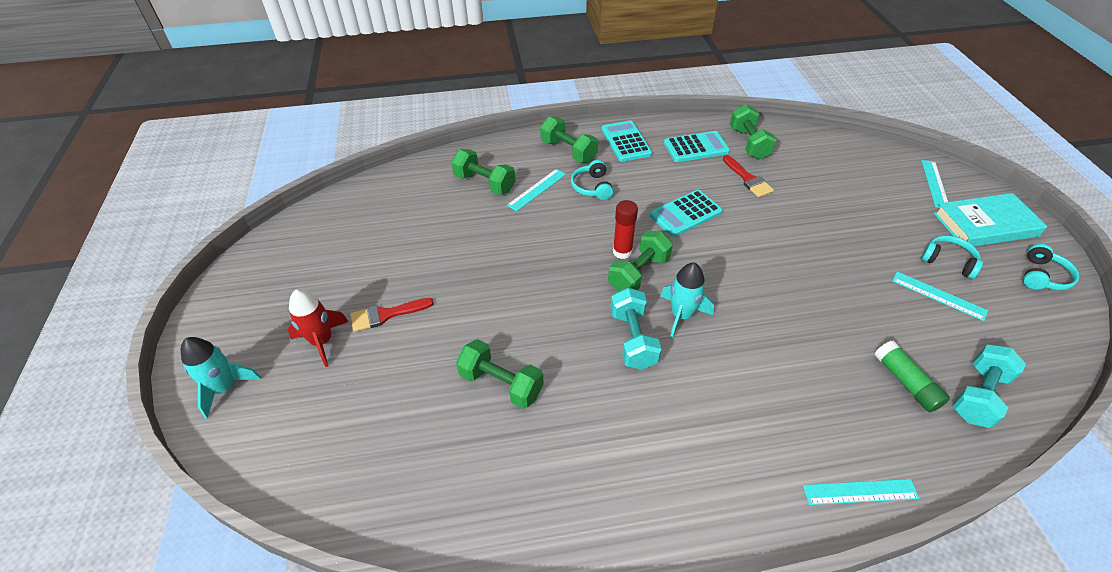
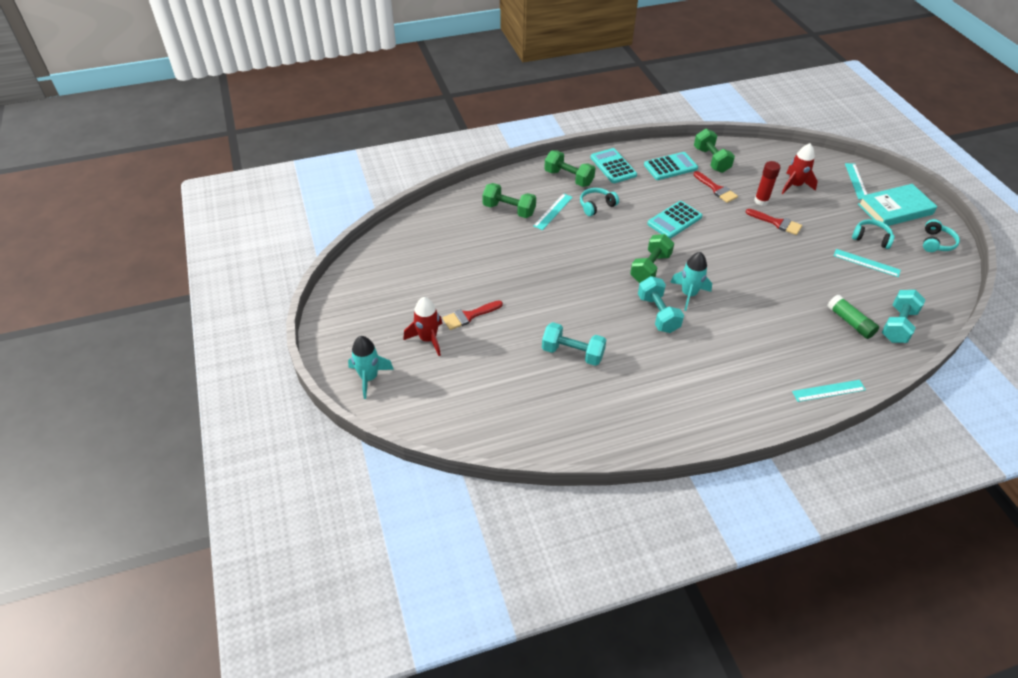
camera: 10 degrees left, 0 degrees up
green dumbbell [456,339,544,409] -> turquoise dumbbell [542,322,606,366]
turquoise headphones [571,160,613,200] -> turquoise headphones turned 75 degrees clockwise [580,188,619,216]
red glue stick [613,200,638,259] -> red glue stick moved to [754,161,780,206]
none -> red brush [746,209,802,235]
none -> red rocket [781,143,818,194]

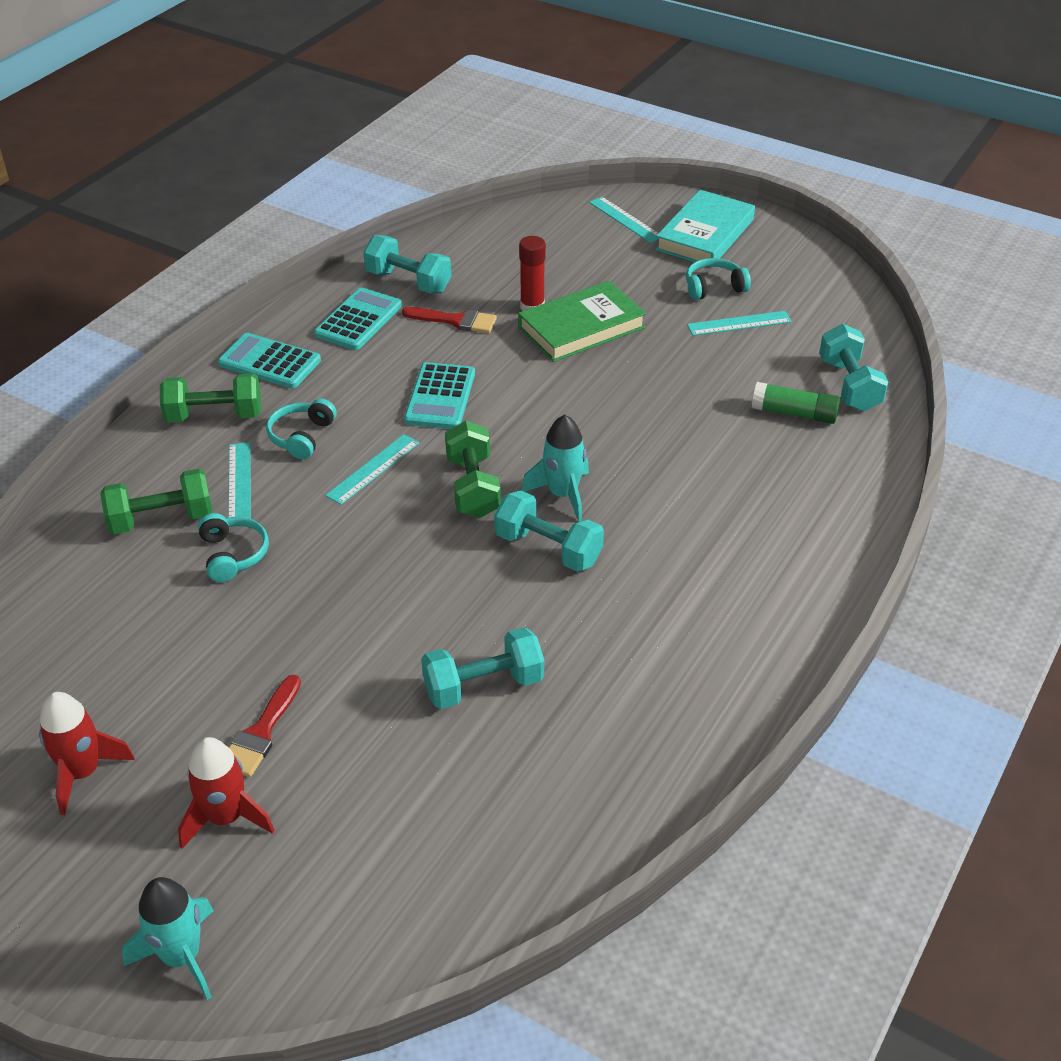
camera: 40 degrees left, 5 degrees down
green dumbbell [694,129,735,173] -> turquoise dumbbell [363,235,451,293]
red brush [746,209,802,235] -> green book [518,281,646,362]
red rocket [781,143,818,194] -> red rocket moved to [39,692,135,815]
turquoise ruler [792,380,866,402] -> turquoise ruler moved to [325,434,419,505]
turquoise headphones [923,219,960,252] -> turquoise headphones moved to [198,513,269,582]

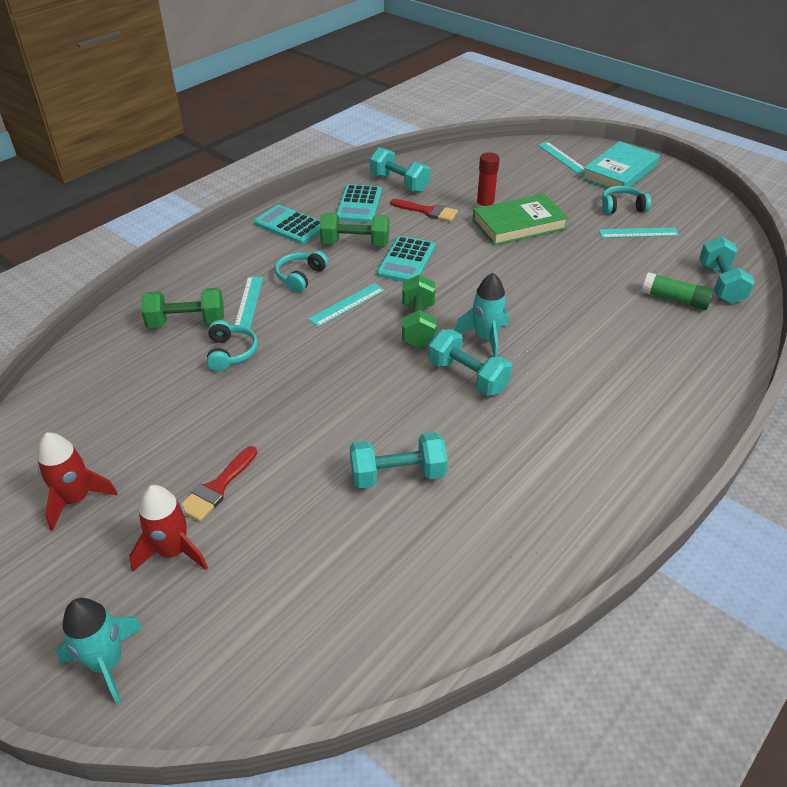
camera: 10 degrees right, 0 degrees up
green dumbbell [160,373,261,423] -> green dumbbell moved to [319,213,389,246]
turquoise calculator [314,287,402,350] -> turquoise calculator turned 150 degrees clockwise [336,184,382,223]

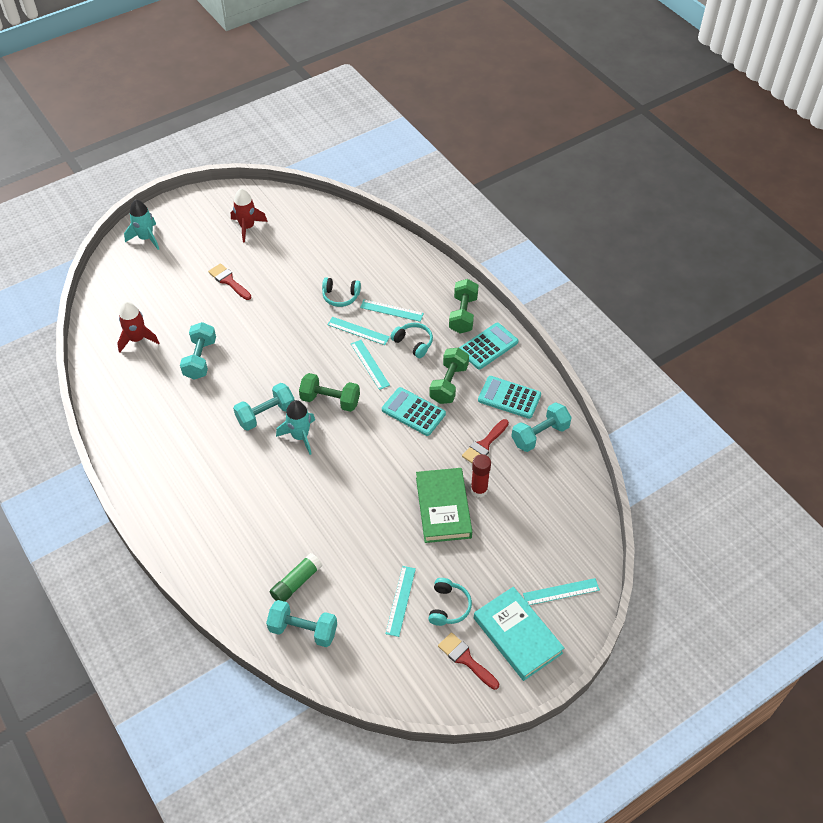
camera: 105 degrees right, 10 degrees up
red rocket [129,485,208,571] -> red rocket moved to [117,302,159,353]
green dumbbell [141,288,224,328] -> green dumbbell moved to [449,279,479,333]
none -> turquoise ruler [327,317,390,345]
none -> red brush [438,632,499,690]

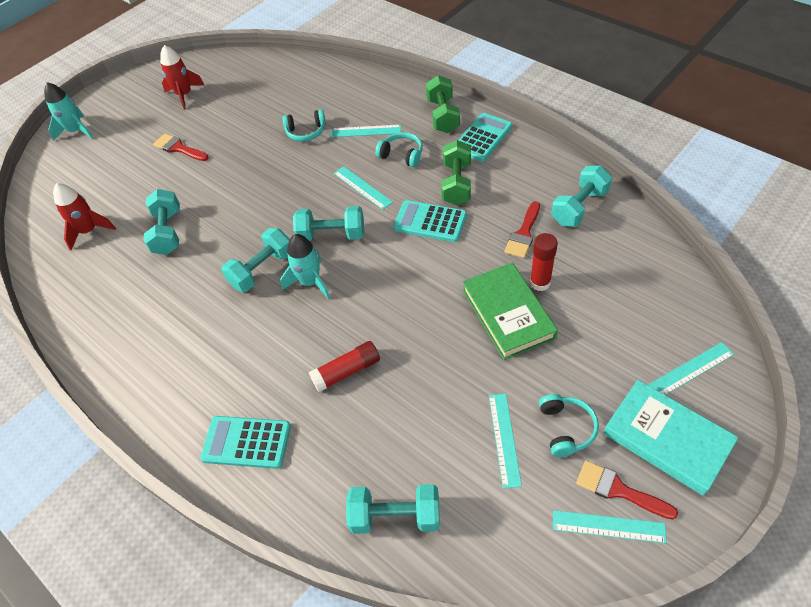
camera: 10 degrees left, 0 degrees up
green glue stick [270,553,322,602] -> none
green dumbbell [299,373,360,412] -> turquoise dumbbell [293,206,364,241]
turquoise ruler [327,317,390,345] -> turquoise ruler moved to [553,510,667,543]
turquoise calculator [478,376,541,419] -> turquoise calculator moved to [200,416,291,469]
none -> red glue stick [309,341,380,392]

